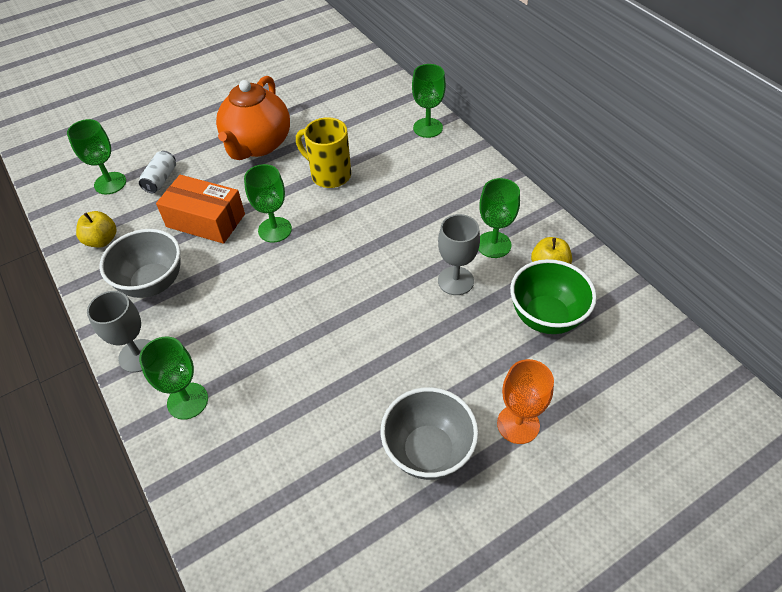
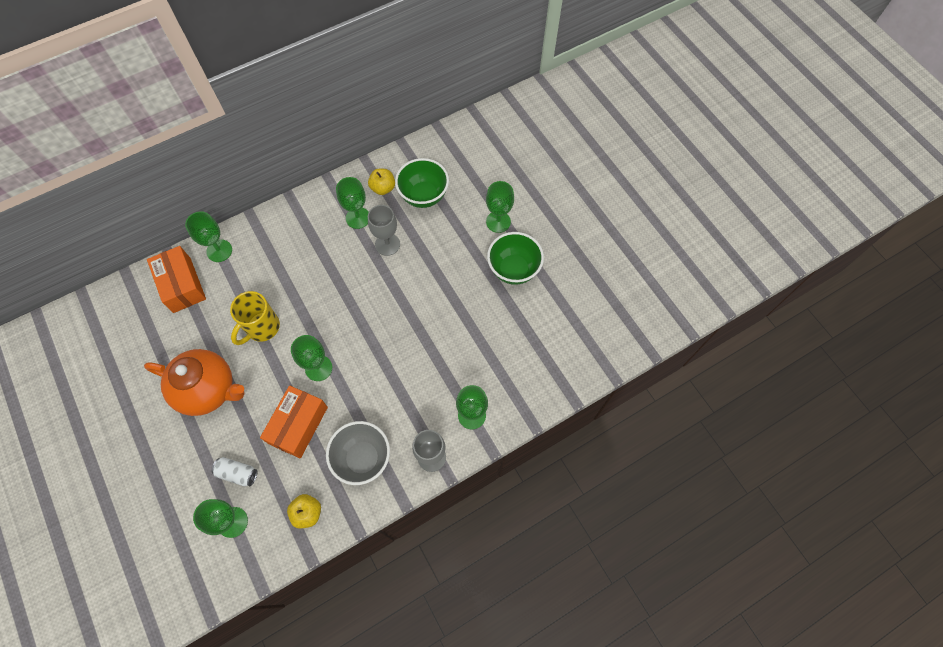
camera: 90 degrees left, 15 degrees up
grey bowl [381,387,479,480] -> green bowl [487,232,544,285]
orange goblet [497,359,554,444] -> green goblet [486,181,514,233]
none -> orange box [147,246,206,313]

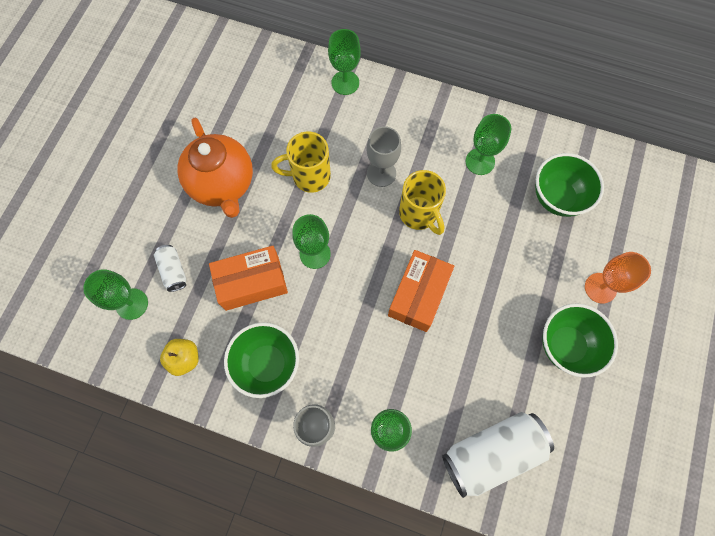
camera: 50 degrees right, 5 degrees up
orange box [147,246,206,313] -> orange box moved to [388,250,454,332]
grey bowl [326,421,390,485] -> green bowl [224,323,299,398]
yellow apple [368,169,395,195] -> none
grey goblet [368,205,400,256] -> grey goblet moved to [367,126,401,187]
green goblet [486,181,514,233] -> orange goblet [585,252,651,304]
none -> yellow mug [399,170,446,235]
none -> white can [442,412,554,498]

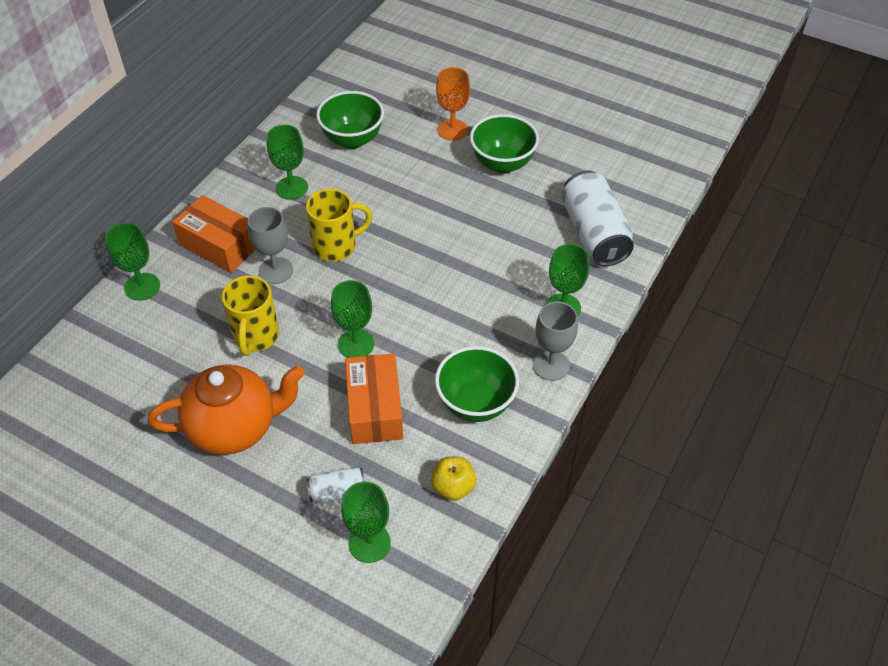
camera: 80 degrees left, 20 degrees down
orange box [388,250,454,332] -> orange box moved to [172,195,256,273]

